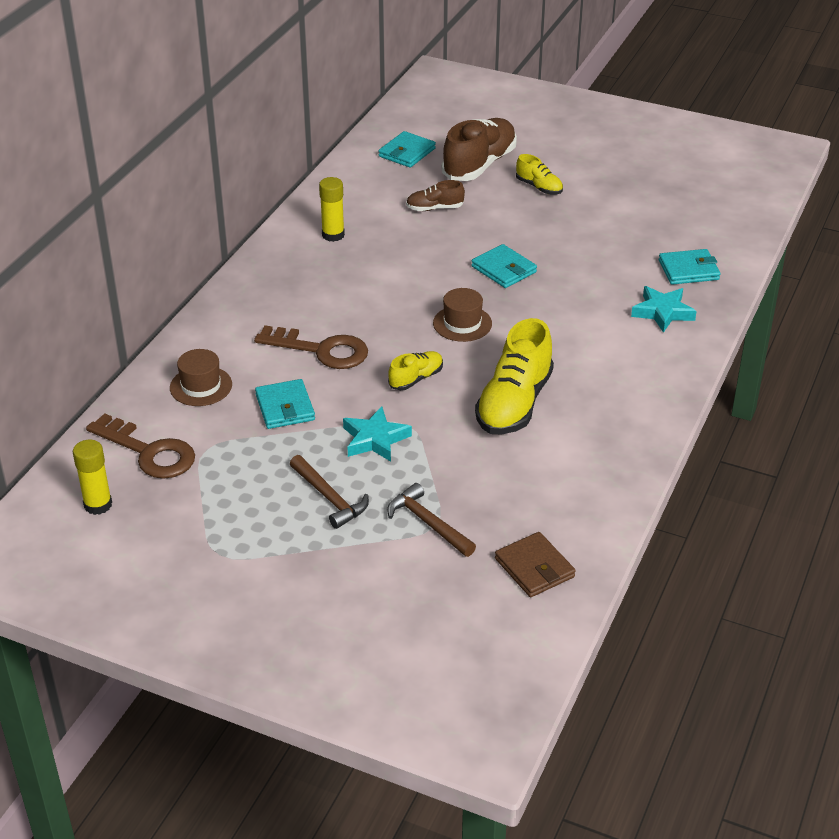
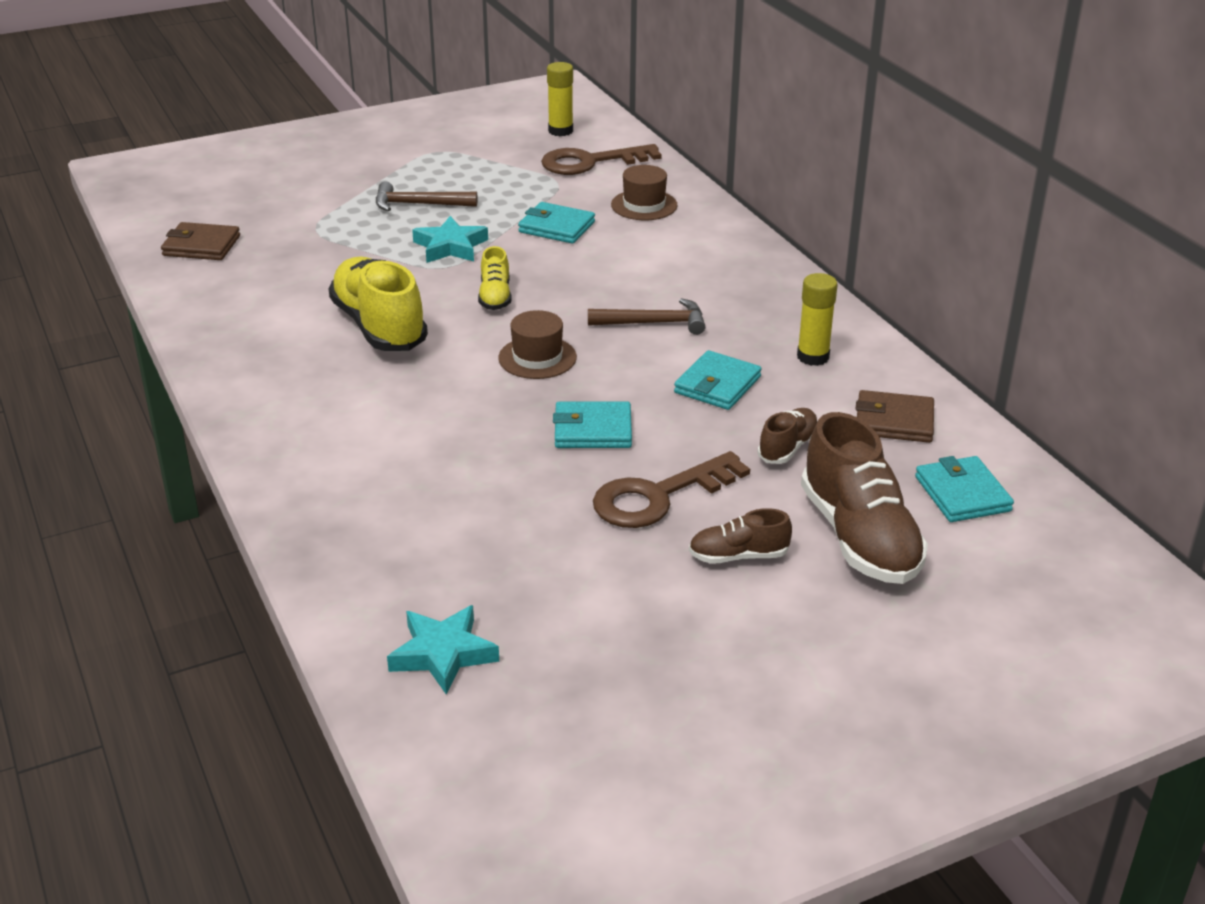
camera: 130 degrees right, 5 degrees down
brown key [254,325,368,369] -> brown key moved to [593,451,750,528]
brown hammer [387,483,476,557] -> brown hammer moved to [588,298,705,335]
yellow shoe [516,154,563,194] -> brown shoe [689,508,792,564]
turquoise star [631,286,697,333] -> turquoise star moved to [387,605,499,695]
turquoise wallet [659,249,720,285] -> turquoise wallet moved to [674,350,762,410]
none -> brown wallet [856,390,934,443]

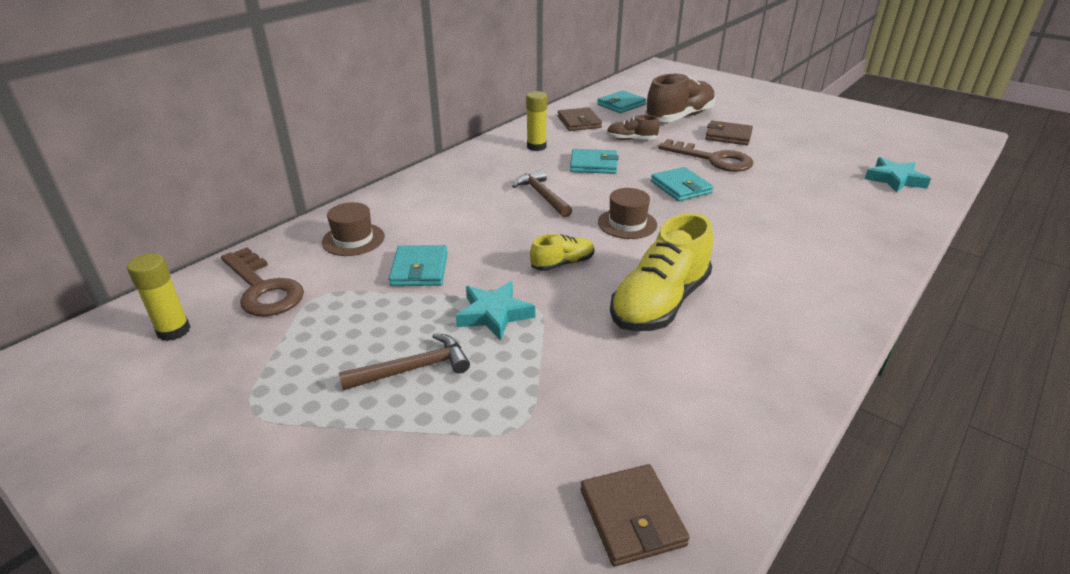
camera: 115 degrees left, 0 degrees up
brown hammer [376,181,478,211] -> brown hammer turned 90 degrees counterclockwise [339,333,470,390]
brown shoe [689,508,792,564] -> brown wallet [705,121,753,145]

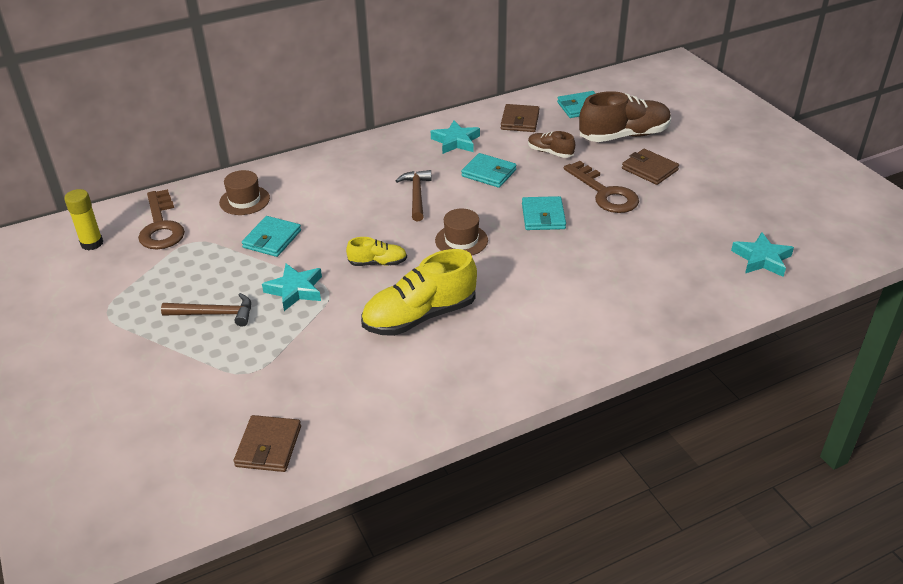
camera: 25 degrees right, 5 degrees up
yellow glue stick [526,91,547,151] -> turquoise star [431,121,480,154]

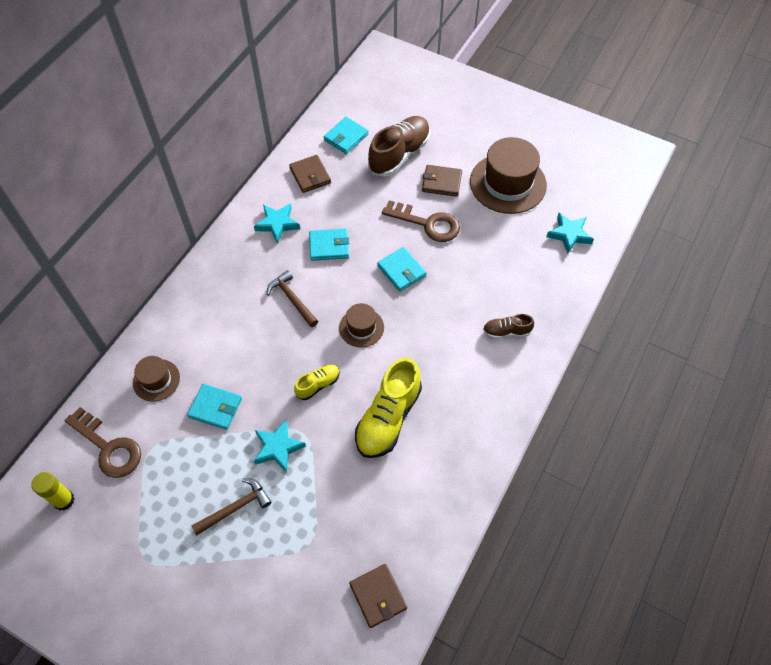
camera: 35 degrees left, 20 degrees up
turquoise wallet [242,216,301,257] -> turquoise wallet turned 60 degrees counterclockwise [187,384,242,430]
brown shoe [528,131,575,158] -> brown shoe moved to [483,314,534,338]
none -> brown hat [470,137,547,214]

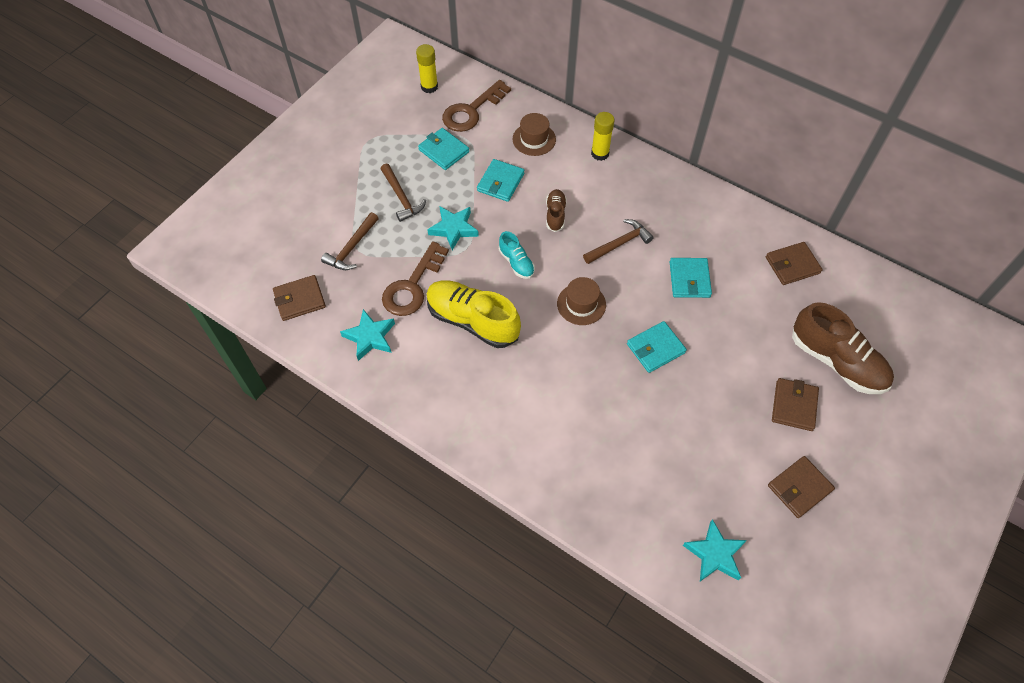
camera: 95 degrees right, 0 degrees up
turquoise star [254,203,300,243] -> turquoise star moved to [340,309,395,361]
yellow shoe [294,365,340,400] -> turquoise shoe [499,231,535,279]
turquoise wallet [324,117,369,154] -> turquoise wallet moved to [418,128,469,170]
brown key [382,200,460,242] -> brown key moved to [382,241,449,316]
brown hat [470,137,547,214] -> brown wallet [768,456,835,518]
brown shoe [483,314,534,338] -> brown shoe moved to [546,189,567,232]
none -> brown hammer [321,212,379,270]
none -> yellow glue stick [591,112,615,161]

